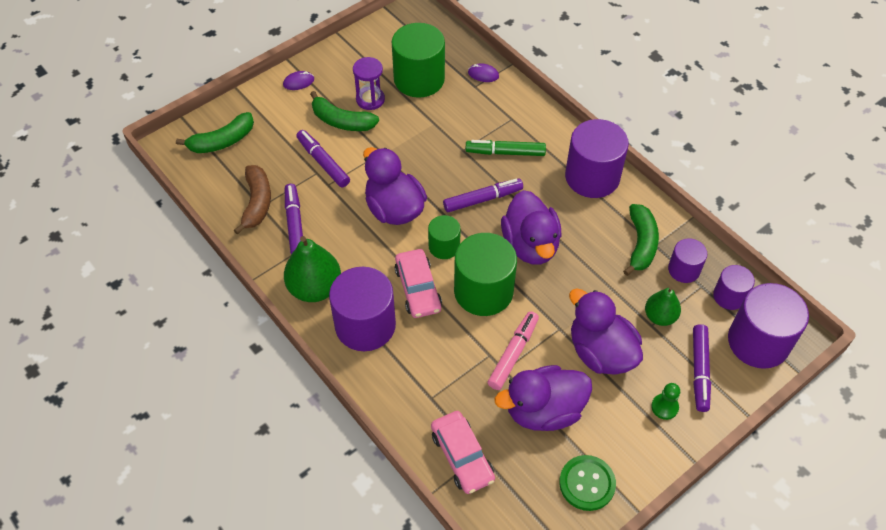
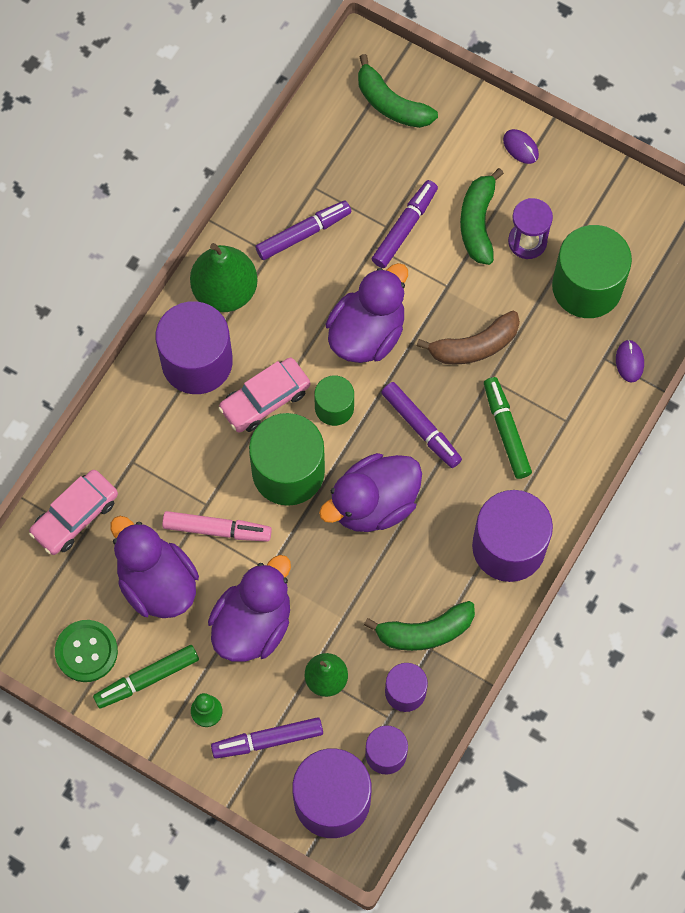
camera: 70 degrees right, 15 degrees up
brown banana [234,165,271,235] -> brown banana moved to [417,311,520,365]
none -> green marker [93,645,199,709]

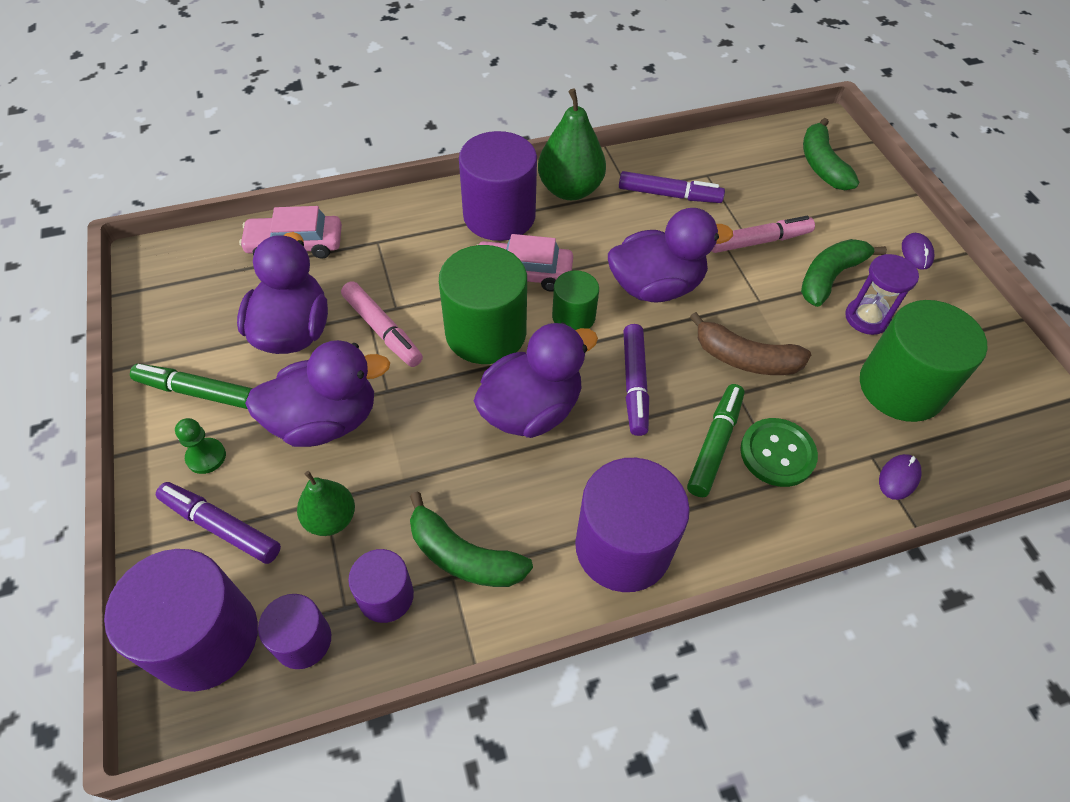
camera: 40 degrees right, 15 degrees down
green button [55,620,118,682] -> green button moved to [740,418,818,487]
purple duck [319,453,422,532] -> purple duck turned 135 degrees clockwise [474,322,598,438]
purple marker [372,180,438,268] -> pink marker [712,216,815,253]

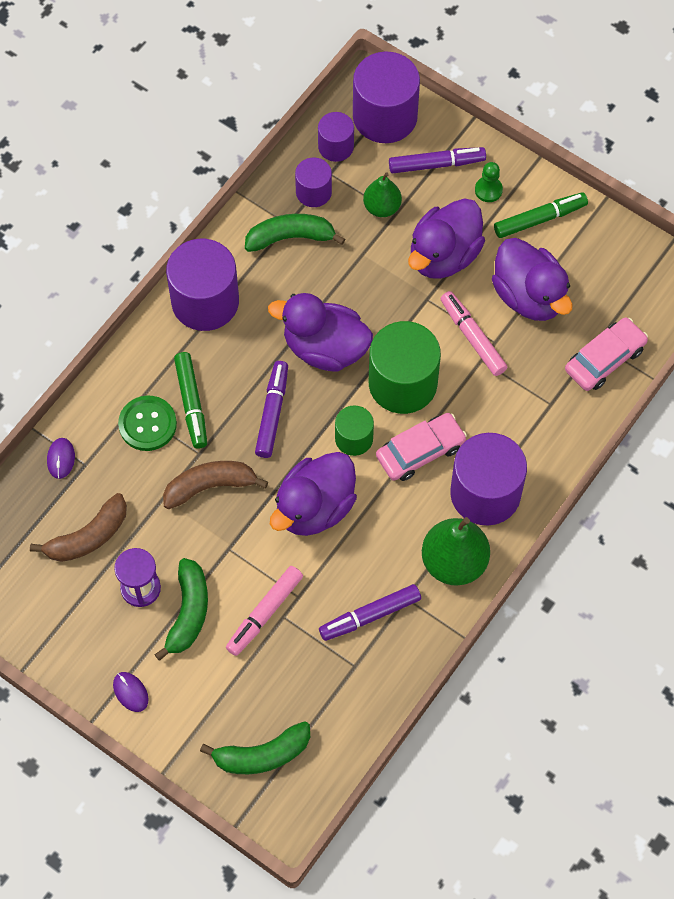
camera: 145 degrees right, 10 degrees up
pink marker [341,281,423,367] -> pink marker turned 45 degrees clockwise [440,291,507,376]
purple duck [474,322,598,438] -> purple duck turned 90 degrees clockwise [268,293,373,372]
purple marker [623,324,649,436] -> purple marker turned 45 degrees clockwise [255,361,288,458]
green banana [803,118,859,190] -> green banana turned 120 degrees clockwise [200,721,310,774]
green cylinder [860,300,988,422] -> brown banana [30,493,127,562]

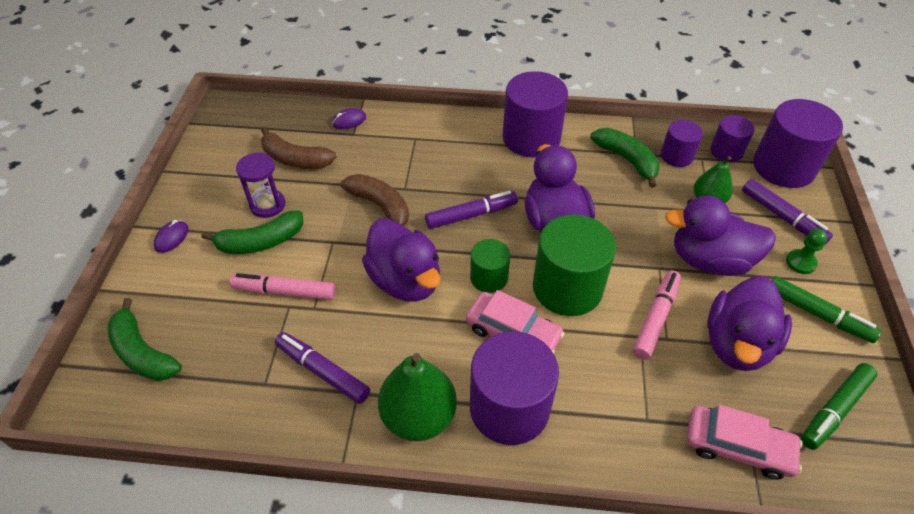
camera: 60 degrees right, 15 degrees down
green button [118,396,177,451] -> none
green marker [174,352,207,449] -> green marker moved to [801,363,878,450]
purple duck [270,452,357,536] -> purple duck turned 135 degrees counterclockwise [362,218,441,302]

